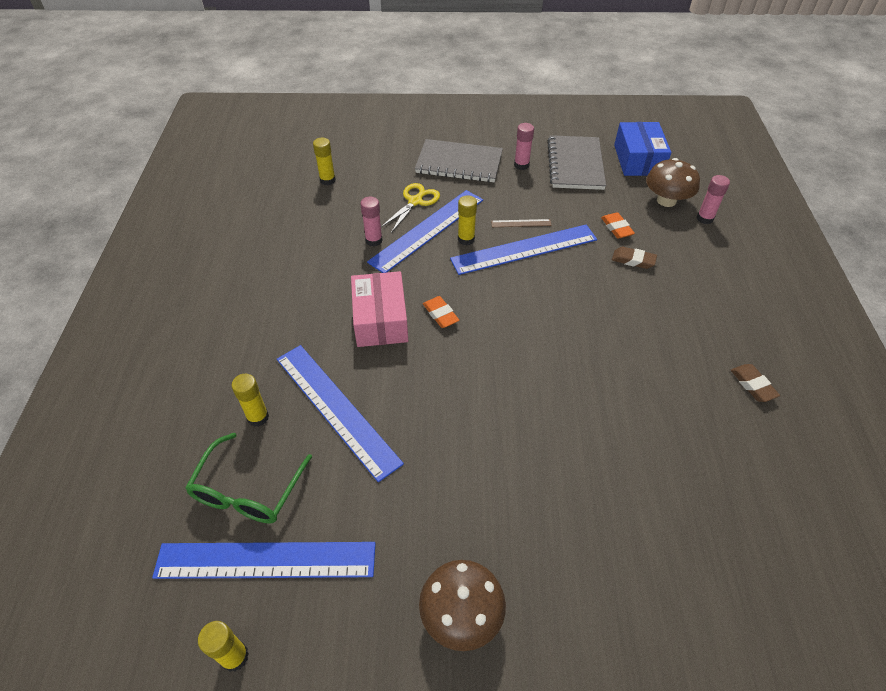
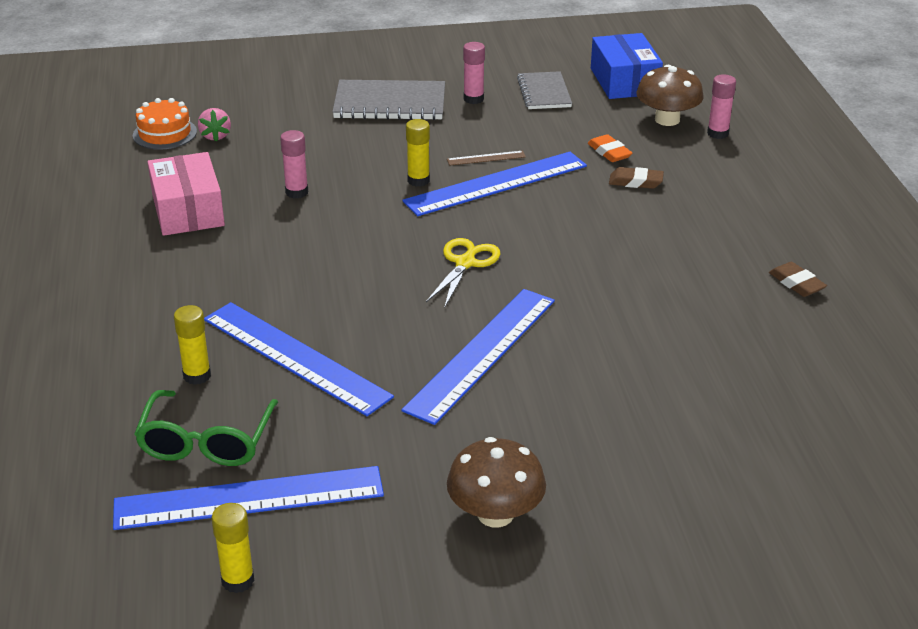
camera: 10 degrees left, 15 degrees down
yellow glue stick [313,138,336,185] -> pink strawberry [198,108,231,142]
pink box [351,271,408,347] -> pink box moved to [148,152,225,236]
blue ruler [367,190,483,273] -> blue ruler moved to [401,289,555,425]
yellow scissors [381,183,440,233] -> yellow scissors moved to [426,238,501,308]
orange eraser [423,296,459,328] -> none
grey notebook [547,135,606,190] -> grey notebook [517,71,572,109], size x0.65
none -> orange cake [133,98,197,150]

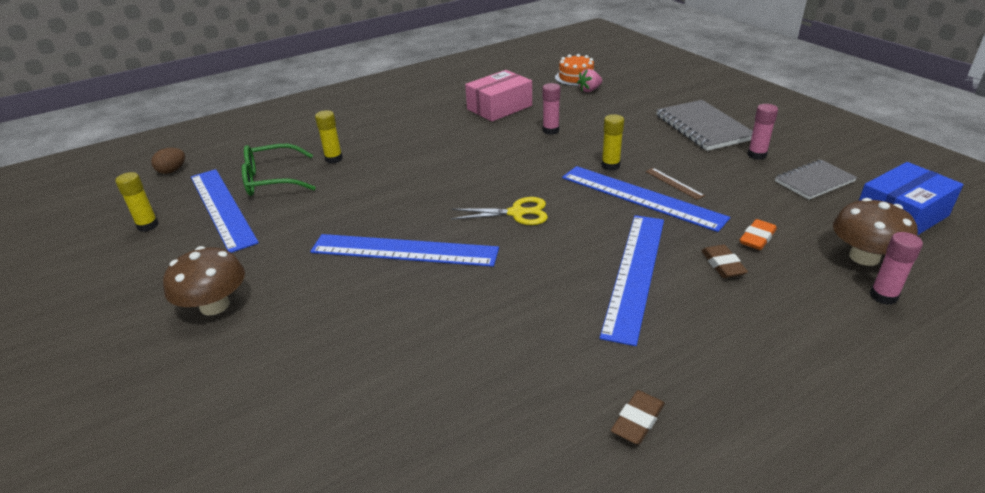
camera: 70 degrees right, 0 degrees up
blue ruler [204,302,394,416] -> blue ruler moved to [600,215,664,346]
none -> brown egg [151,148,185,174]

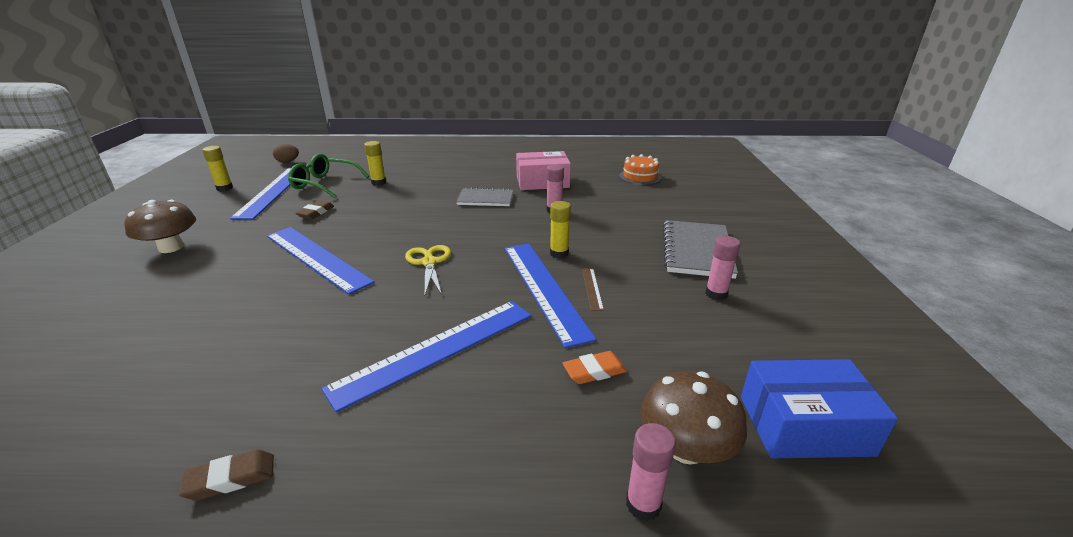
camera: 30 degrees right, 5 degrees down
yellow scissors [451,197,548,225] -> yellow scissors turned 135 degrees counterclockwise [405,245,451,295]
pink strawberry [577,69,602,92] -> none
brown eraser [701,245,748,278] -> brown eraser moved to [296,200,334,219]
grey notebook [775,160,857,200] -> grey notebook moved to [456,187,513,206]

